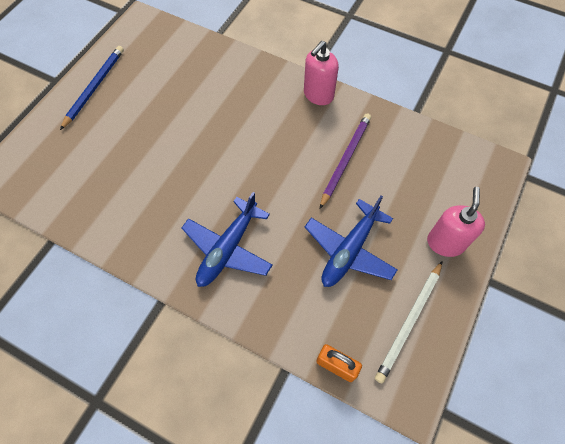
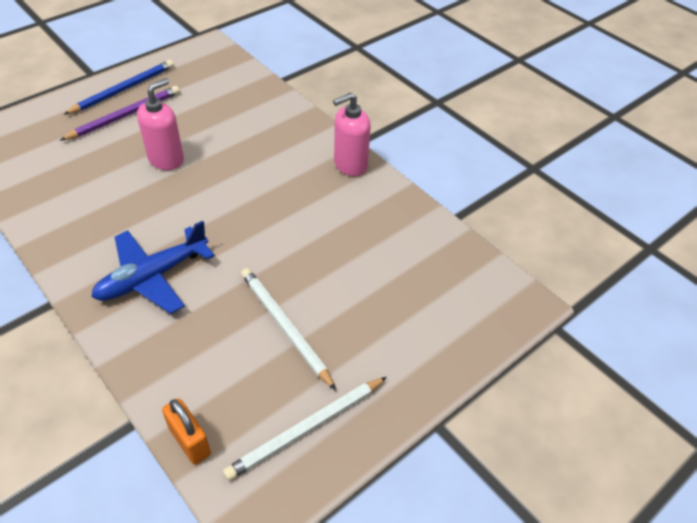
camera: 20 degrees right, 15 degrees down
blue plane [305,196,398,287] -> white pencil [241,268,336,390]
purple pencil [320,114,371,209] -> purple pencil moved to [60,86,180,141]
pink soap dispenser [427,187,485,257] -> pink soap dispenser moved to [137,78,184,170]

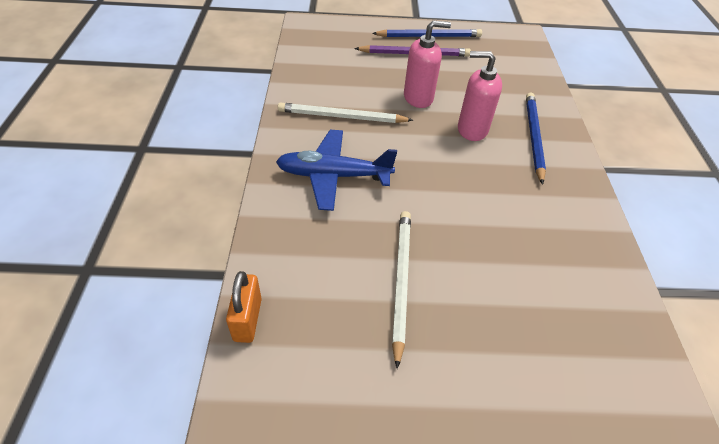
camera: 40 degrees right, 0 degrees up
white pencil [223,377,387,481] -> white pencil moved to [278,102,413,123]
pink soap dispenser [333,92,371,176] -> pink soap dispenser moved to [458,51,502,141]
none -> blue pencil [526,93,546,185]

